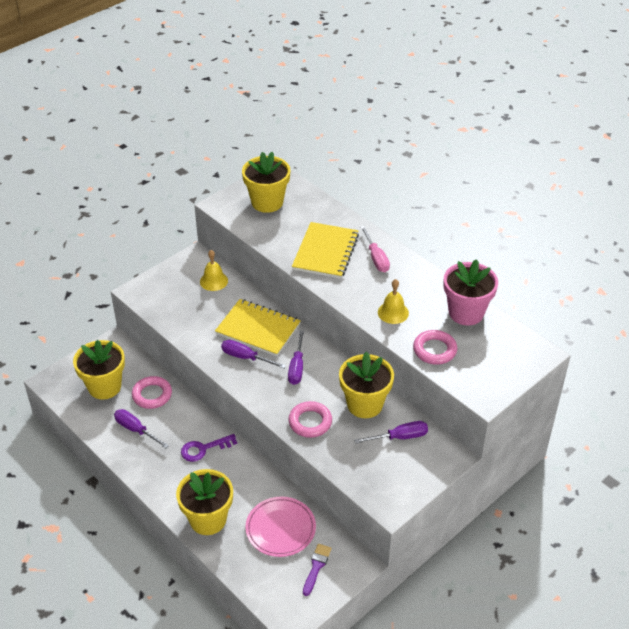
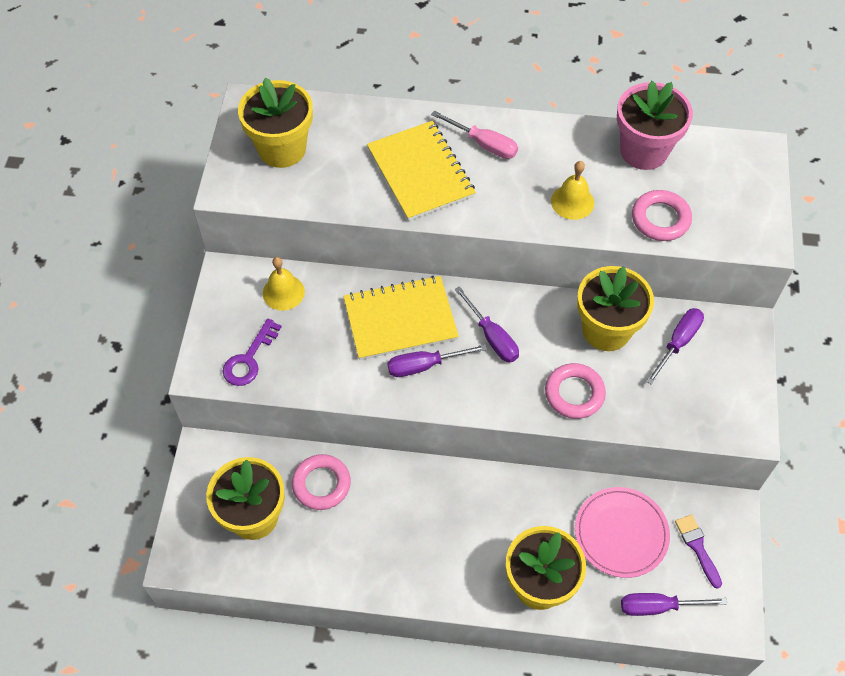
camera: 40 degrees left, 15 degrees up
purple screwdriver [114,409,169,448] -> purple screwdriver moved to [621,593,727,616]
purple key [181,434,237,462] -> purple key moved to [222,319,281,386]

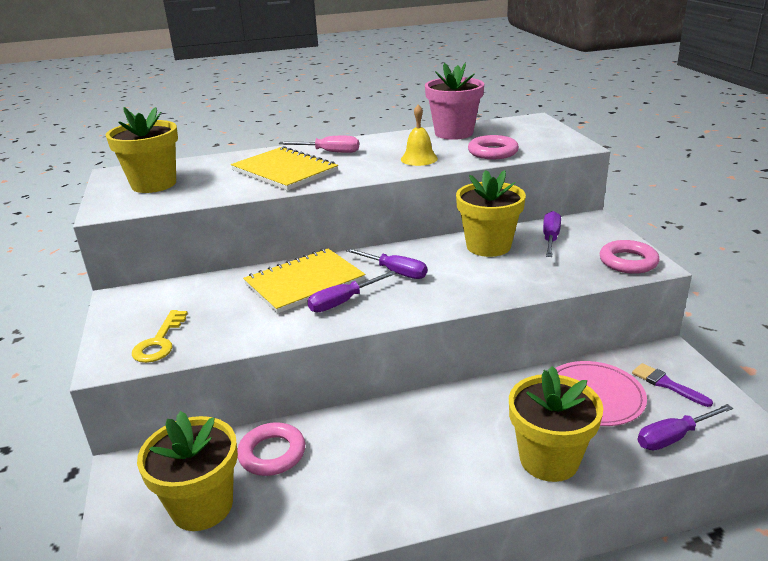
camera: 20 degrees left, 30 degrees down
purple key [222,319,281,386] -> yellow key [132,310,188,363]
yellow bell [263,257,305,311] -> none
pink ring [545,363,606,419] -> pink ring moved to [600,240,660,274]

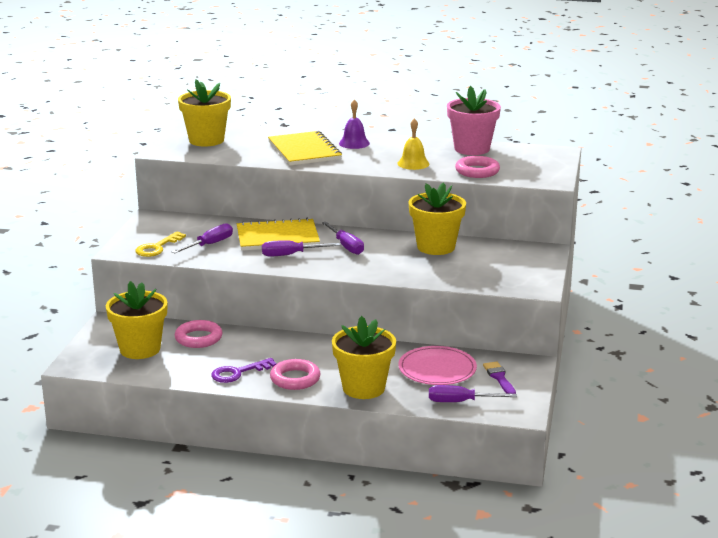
camera: 25 degrees right, 5 degrees down
pink screwdriver [279,136,359,153] -> purple bell [339,99,370,149]
purple screwdriver [543,211,561,257] -> purple screwdriver moved to [172,223,233,254]
pink ring [600,240,660,274] -> pink ring moved to [270,359,320,390]
none -> purple key [211,358,277,383]

